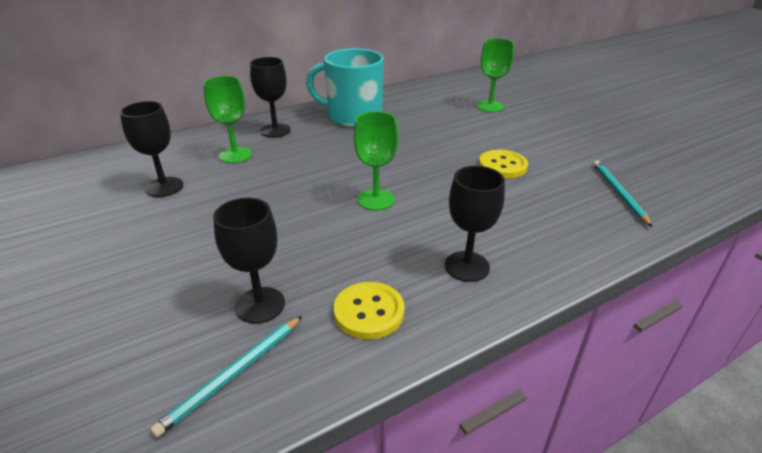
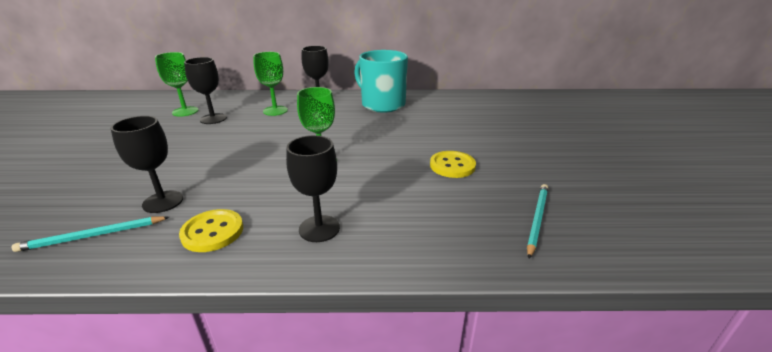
camera: 30 degrees right, 5 degrees down
green goblet [477,38,514,112] -> green goblet moved to [155,52,198,116]

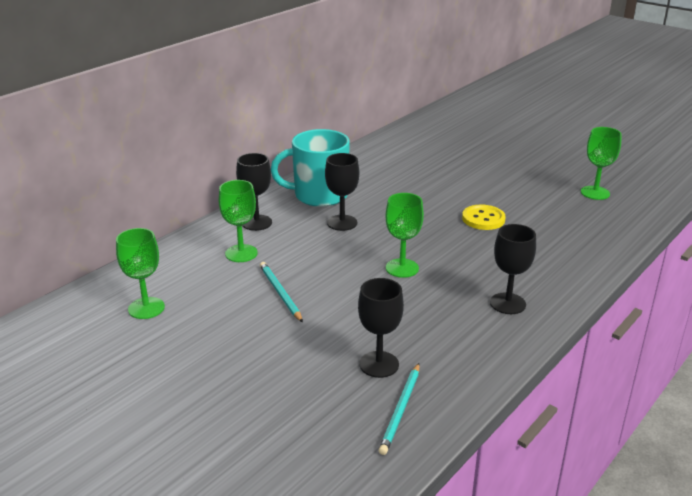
camera: 50 degrees left, 0 degrees up
yellow button [179,209,243,252] -> none
black goblet [184,57,227,124] -> black goblet moved to [325,153,359,231]
turquoise pencil [527,184,548,259] -> turquoise pencil moved to [260,262,303,322]
none -> green goblet [581,127,622,200]

